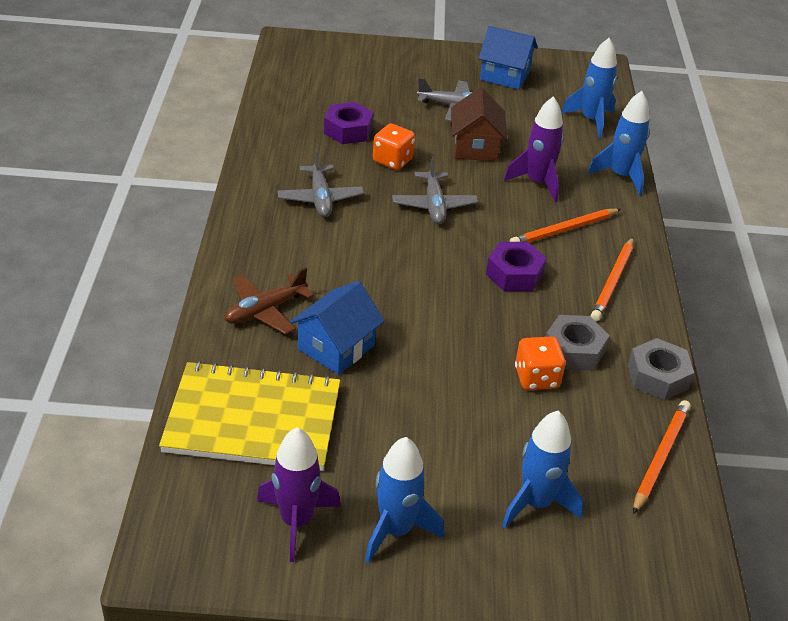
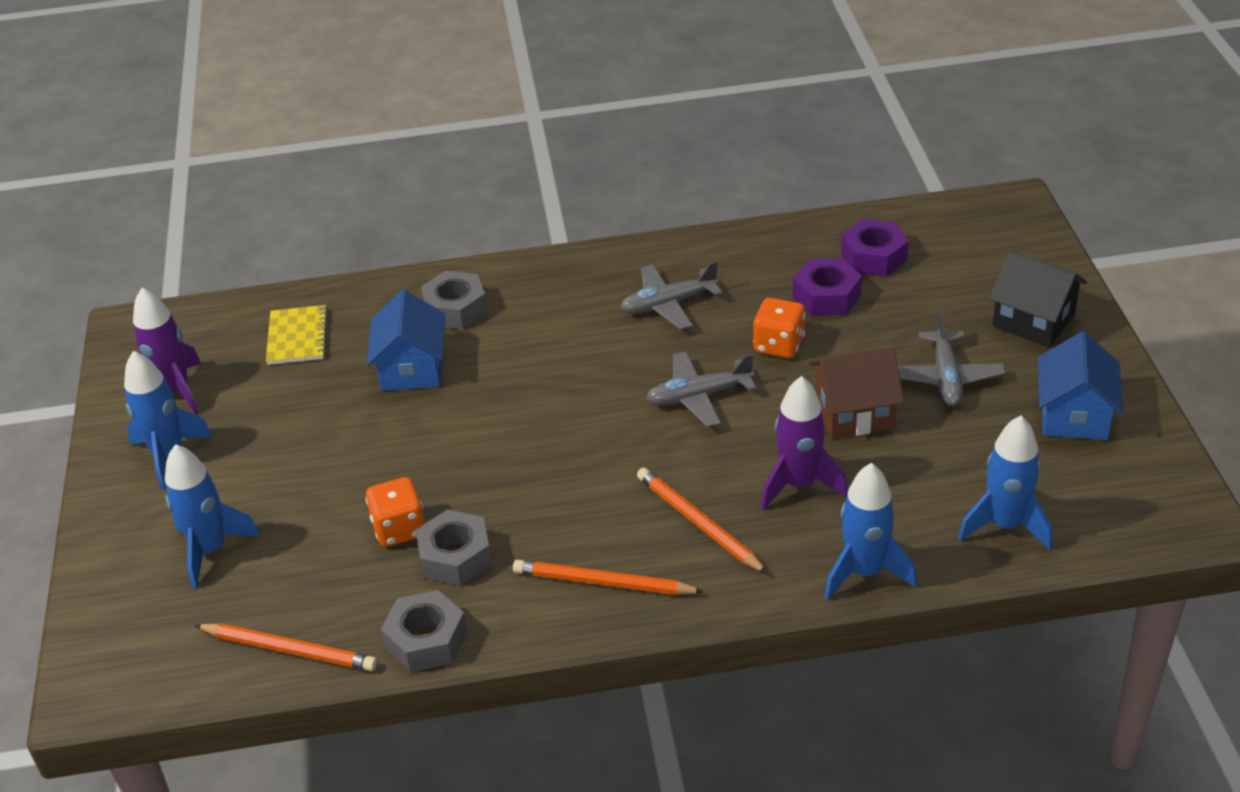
camera: 85 degrees right, 0 degrees up
yellow notebook [159,361,340,471] -> yellow notebook [266,305,328,365], size x0.50
brown plane [224,267,314,335] -> grey nut [421,271,488,330]
blue house [290,281,385,375] -> blue house turned 60 degrees clockwise [367,290,445,391]
purple nut [486,242,547,291] -> purple nut moved to [841,219,909,276]
none -> black house [989,250,1087,347]

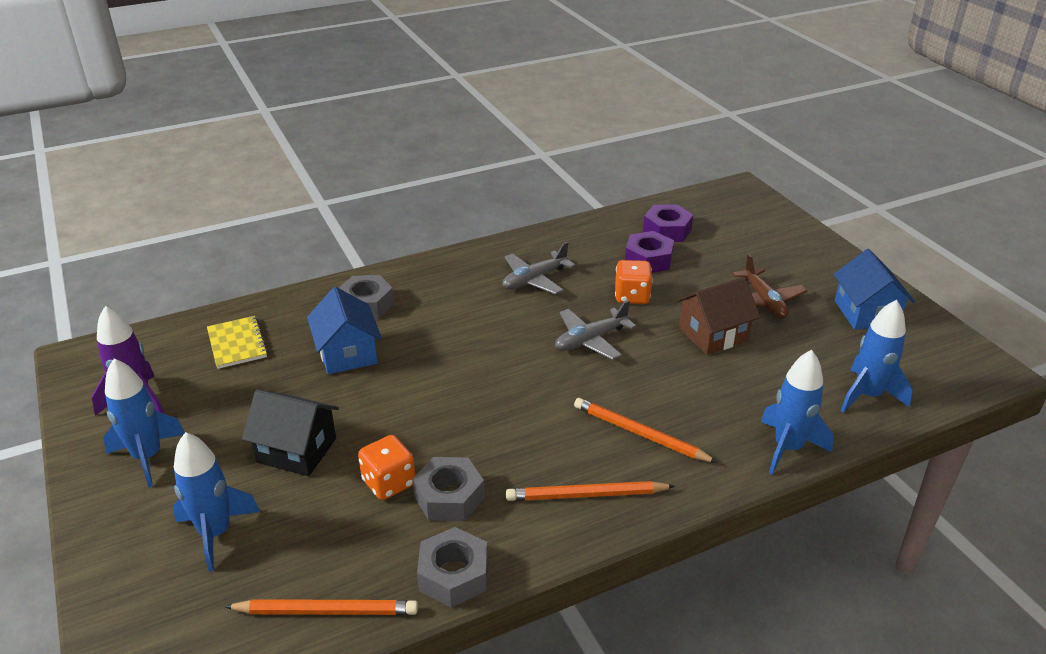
camera: 20 degrees left, 5 degrees down
purple rocket [761,376,848,510] -> none
grey plane [898,311,1006,406] -> brown plane [732,254,807,319]
black house [989,250,1087,347] -> black house moved to [242,389,339,476]

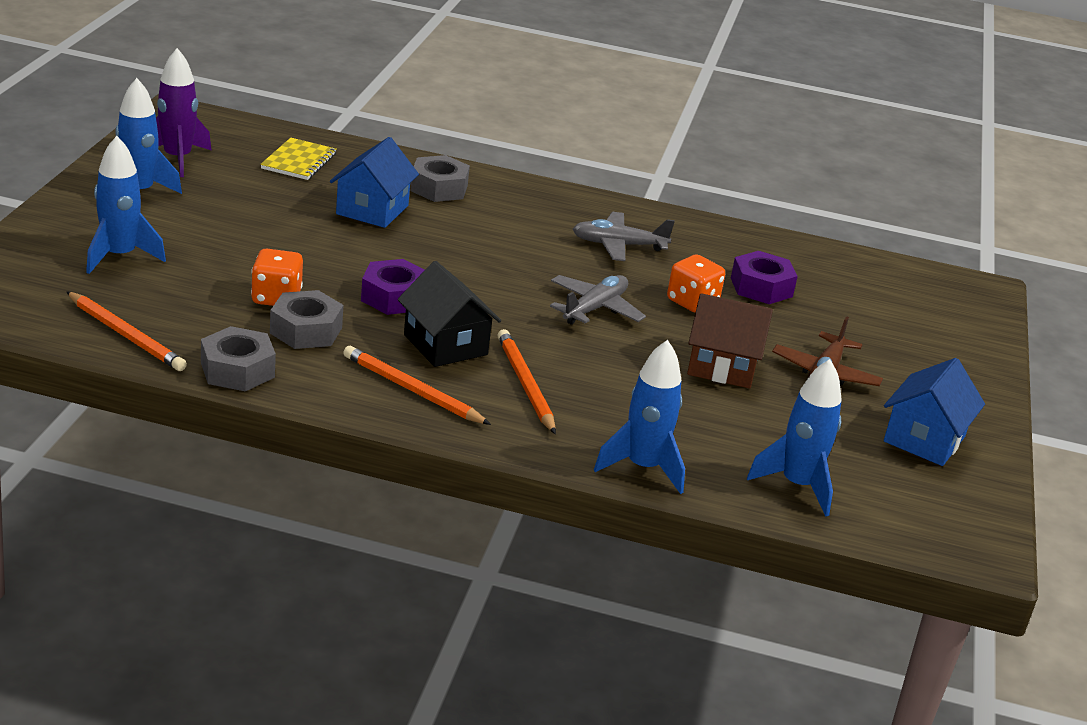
camera: 35 degrees right, 5 degrees down
black house [242,389,339,476] -> black house moved to [398,261,501,367]
grey plane [555,300,636,360] -> grey plane turned 120 degrees clockwise [550,275,646,325]
purple nut [643,204,693,242] -> purple nut moved to [361,259,425,315]

